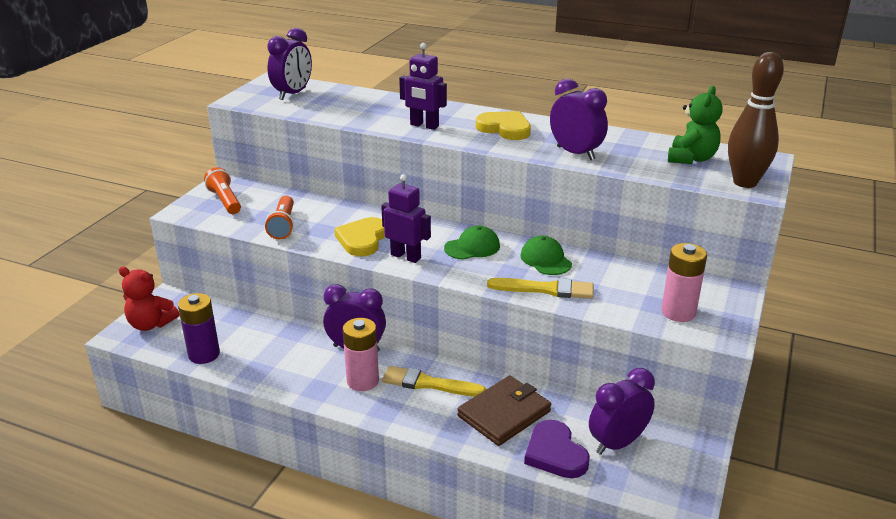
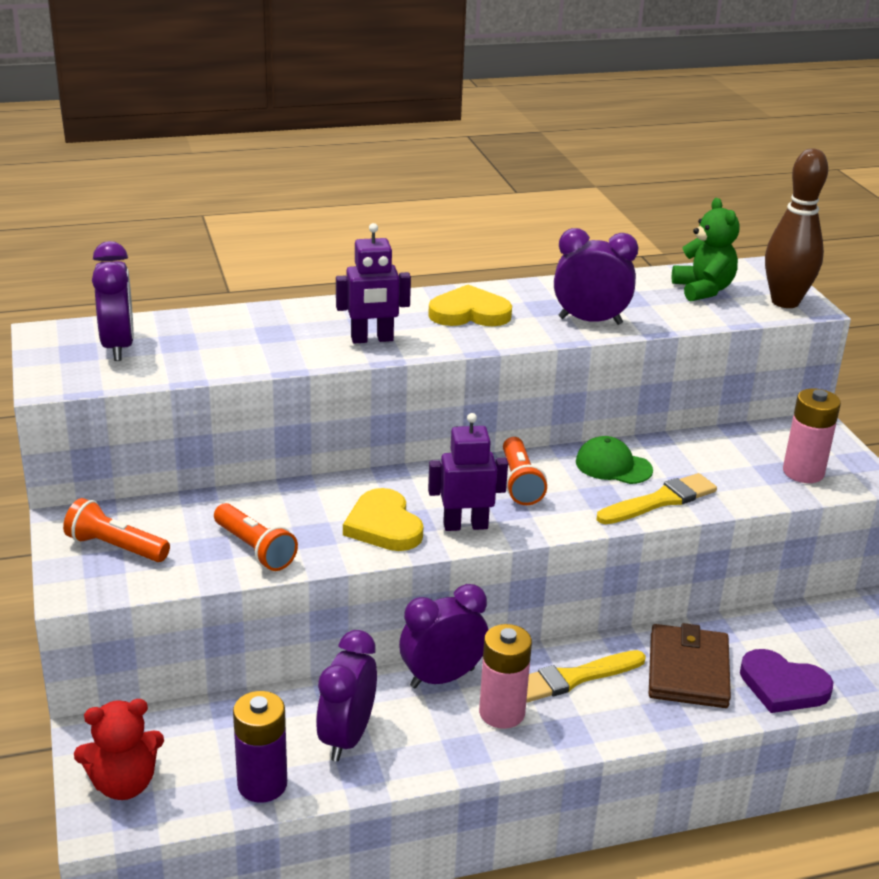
camera: 40 degrees left, 0 degrees up
green cap [444,225,500,260] -> orange flashlight [503,437,547,505]
purple clock [589,368,655,455] -> purple clock moved to [316,630,377,762]

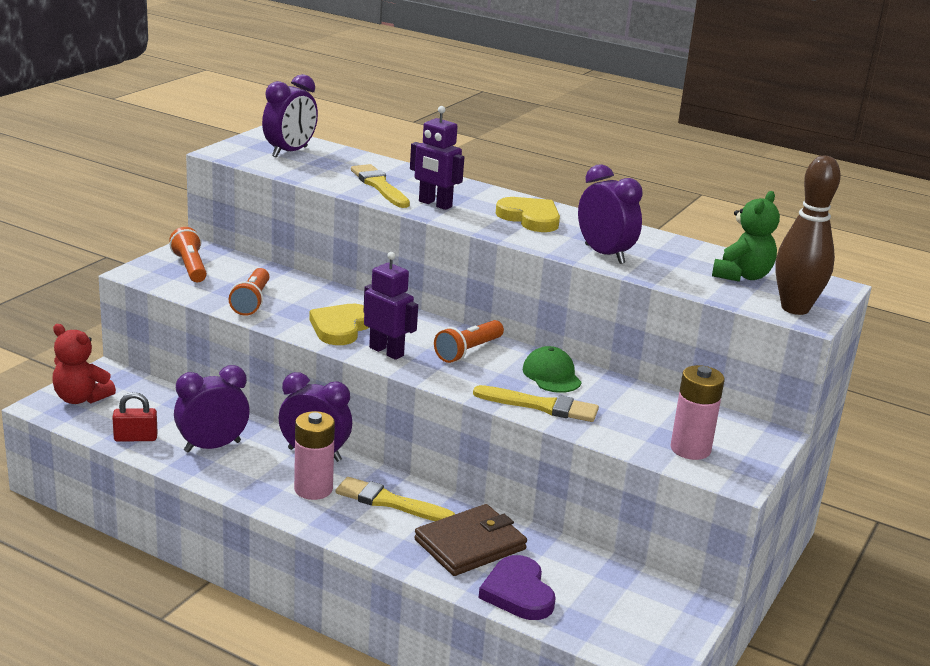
camera: 45 degrees right, 5 degrees down
purple battery [233,691,287,802] -> red padlock [112,392,158,442]
none -> yellow brush [351,164,410,208]

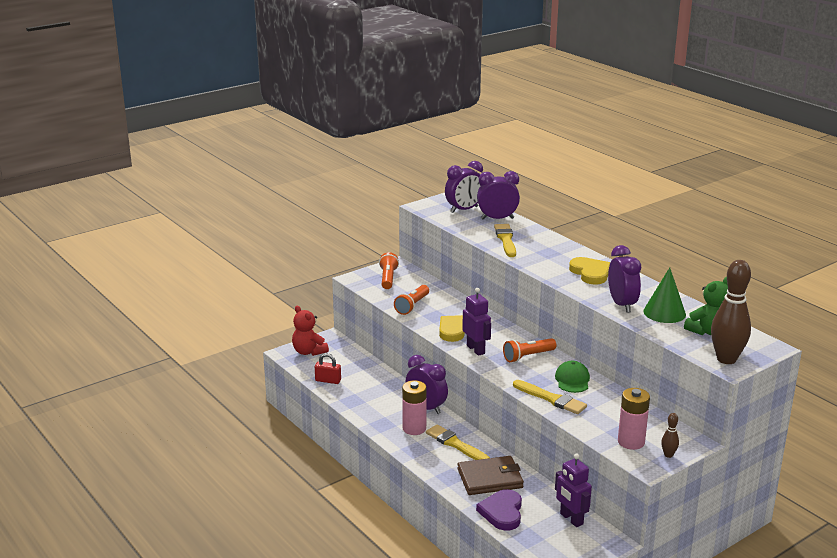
camera: 25 degrees right, 0 degrees up
purple clock [174,365,250,453] -> purple clock moved to [477,171,520,220]
purple robot [410,106,464,210] -> purple robot moved to [555,454,592,527]
none -> green cone [643,267,686,323]
none -> brown bowling pin [661,413,679,458]

